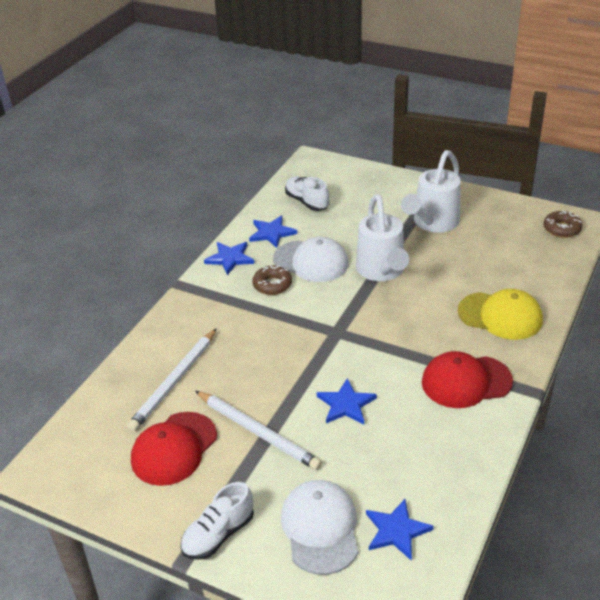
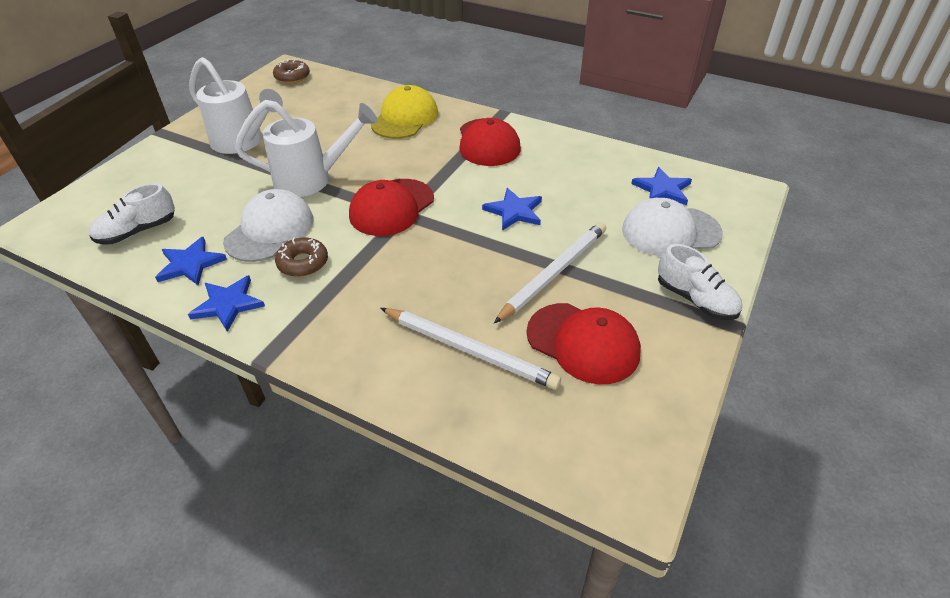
camera: 90 degrees left, 5 degrees up
none -> red cap [349,179,434,236]

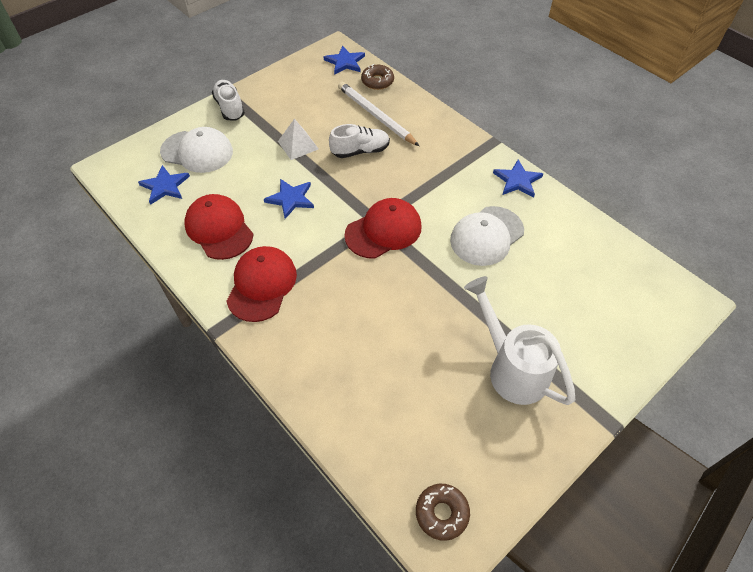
camera: 160 degrees left, 10 degrees up
white shoe [89,183,175,245] -> white shoe moved to [329,124,390,158]
blue star [155,237,227,286] -> blue star moved to [324,46,365,75]
white watering can [235,100,378,197] -> none
brown donut [275,237,328,277] -> brown donut moved to [361,64,394,90]
yellow cap [371,85,438,139] -> none
white pencil [494,222,606,323] -> white pyramid [278,119,319,160]
red cap [527,303,641,385] -> red cap moved to [184,194,254,260]

